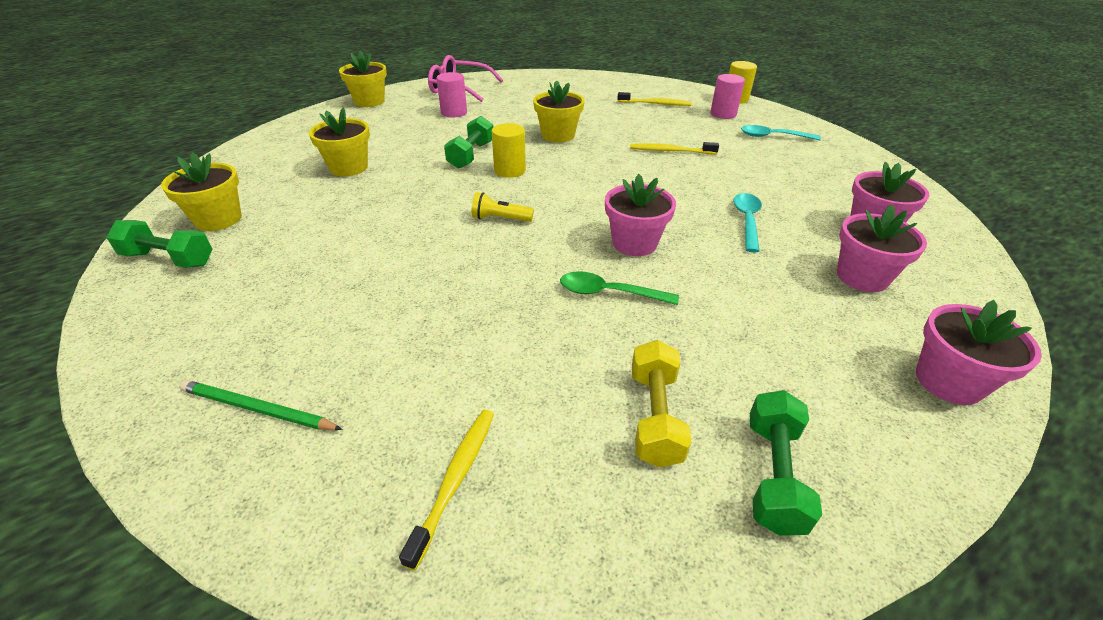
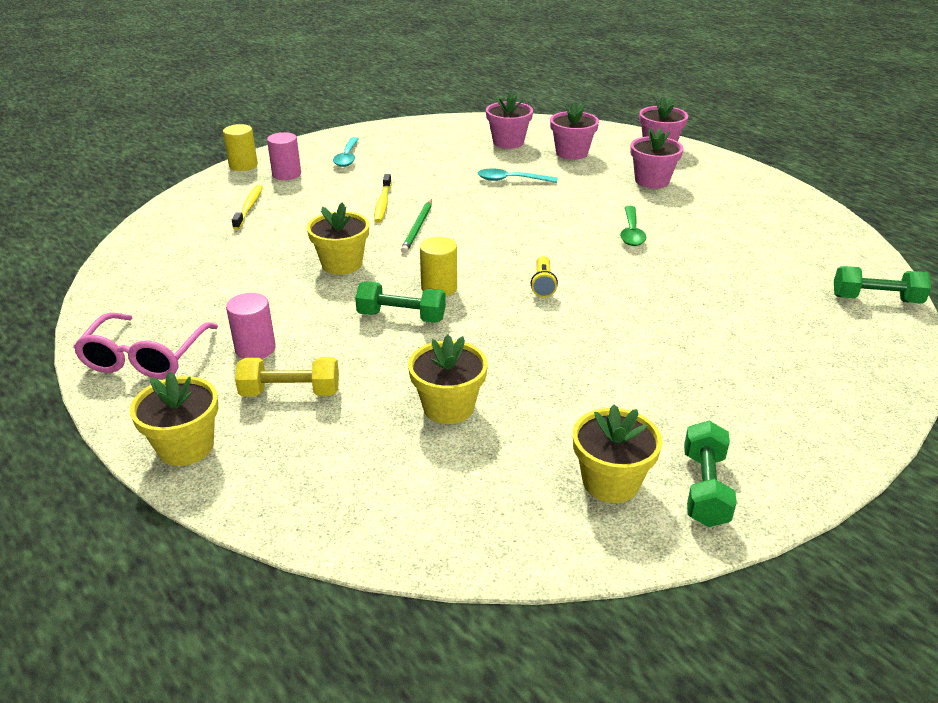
camera: 95 degrees left, 5 degrees down
green pencil [179,380,343,430] -> green pencil moved to [401,199,432,253]
yellow toothbrush [399,410,494,571] -> none
pink flower pot [605,174,676,256] -> pink flower pot moved to [630,128,684,188]
yellow dumbbell [632,340,692,468] -> yellow dumbbell moved to [235,357,339,397]
green dumbbell [750,390,822,536] -> green dumbbell moved to [834,266,931,304]

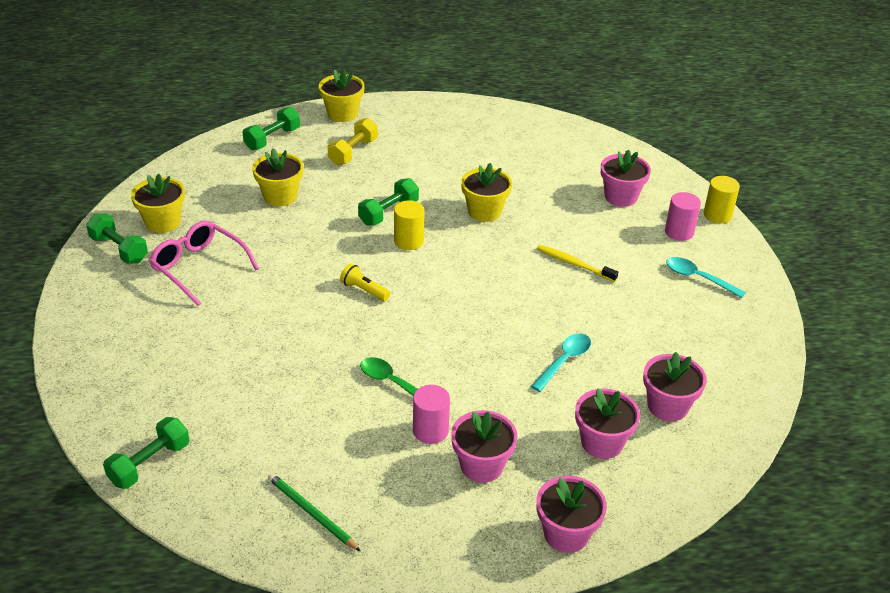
camera: 120 degrees right, 5 degrees up
pink glasses [73,313,218,379] -> pink glasses moved to [149,220,259,306]
pink cylinder [226,293,276,359] -> pink cylinder moved to [413,385,450,444]
yellow toothbrush [232,185,263,230] -> pink flower pot [601,149,651,207]
green pencil [401,199,432,253] -> green pencil moved to [268,473,361,552]
none -> green dumbbell [243,107,300,150]

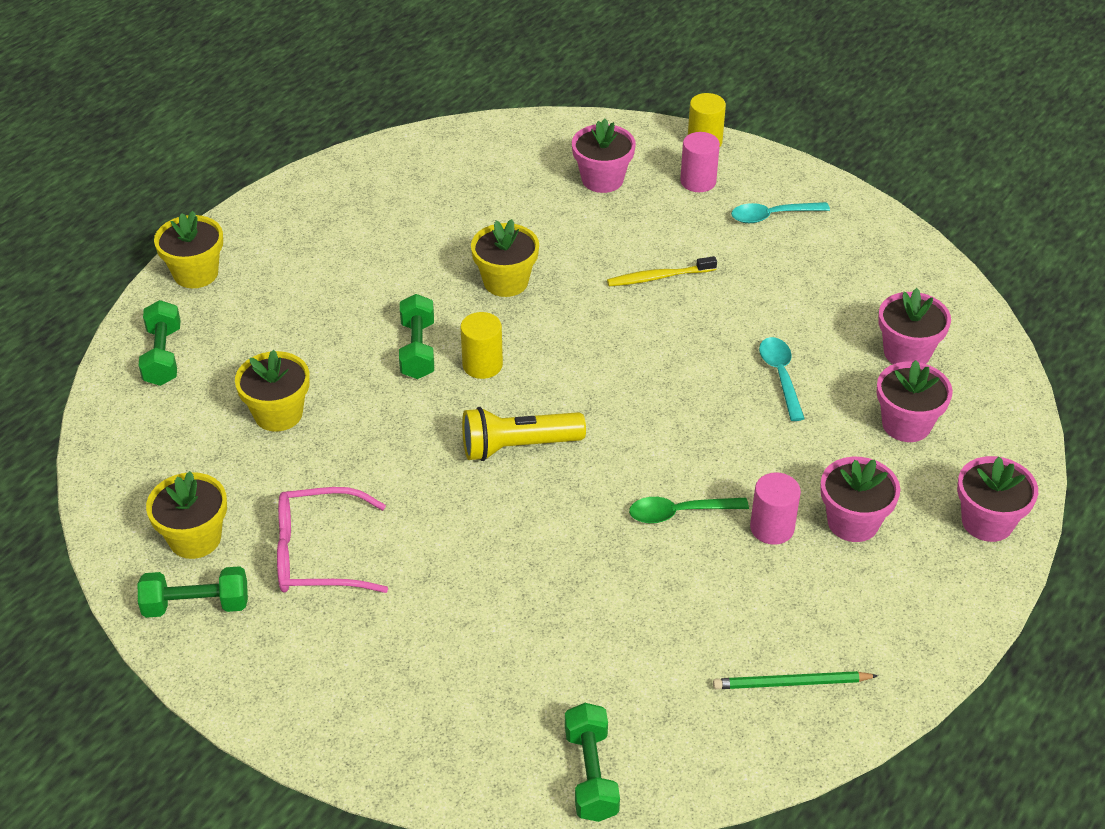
camera: 45 degrees left, 5 degrees up
yellow dumbbell [328,118,378,165] -> none
yellow flashlight [340,263,390,301] -> yellow flashlight [462,407,586,461], size x1.72

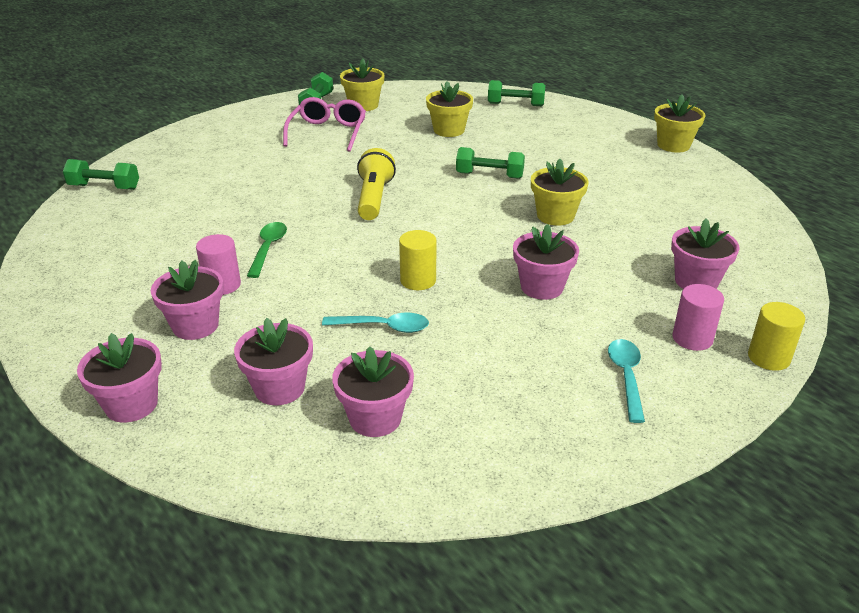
camera: 105 degrees right, 10 degrees down
yellow flower pot [154,211,223,288] -> yellow flower pot moved to [654,94,706,153]
yellow cylinder [460,312,503,379] -> yellow cylinder moved to [399,230,436,290]
yellow toothbrush [607,256,717,286] -> pink flower pot [513,224,579,300]
green pencil [713,671,878,689] -> none

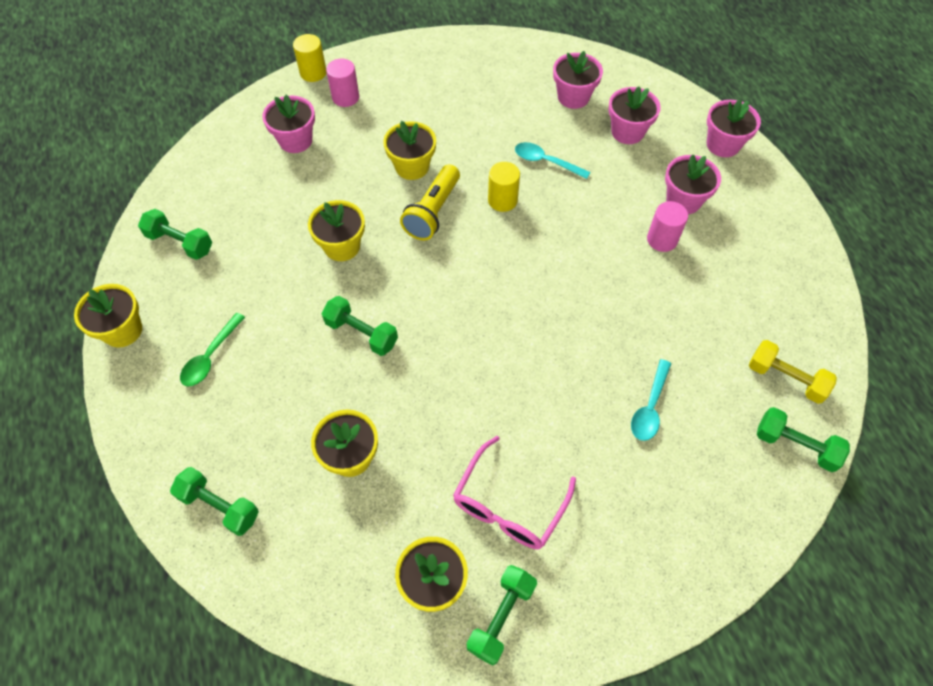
camera: 160 degrees left, 25 degrees up
green spoon [247,222,287,278] -> green spoon moved to [180,313,245,387]
yellow flashlight [357,148,396,220] -> yellow flashlight moved to [400,164,460,240]
pink flower pot [513,224,579,300] -> yellow flower pot [383,121,436,180]
turquoise spoon [608,339,645,423] -> turquoise spoon moved to [631,359,671,441]
none -> green dumbbell [138,209,212,260]
none -> yellow dumbbell [749,340,837,404]

